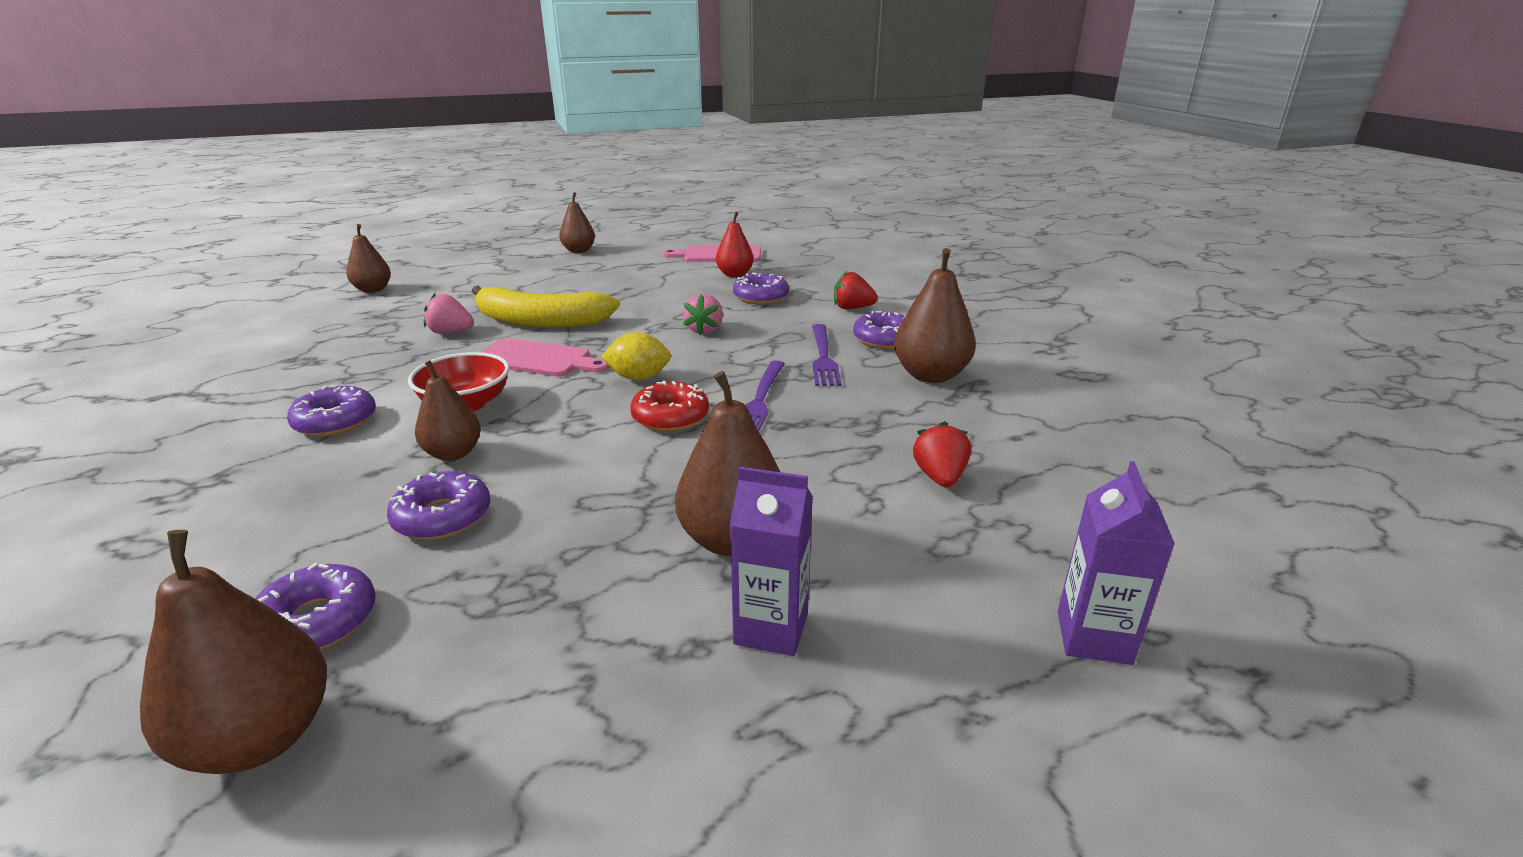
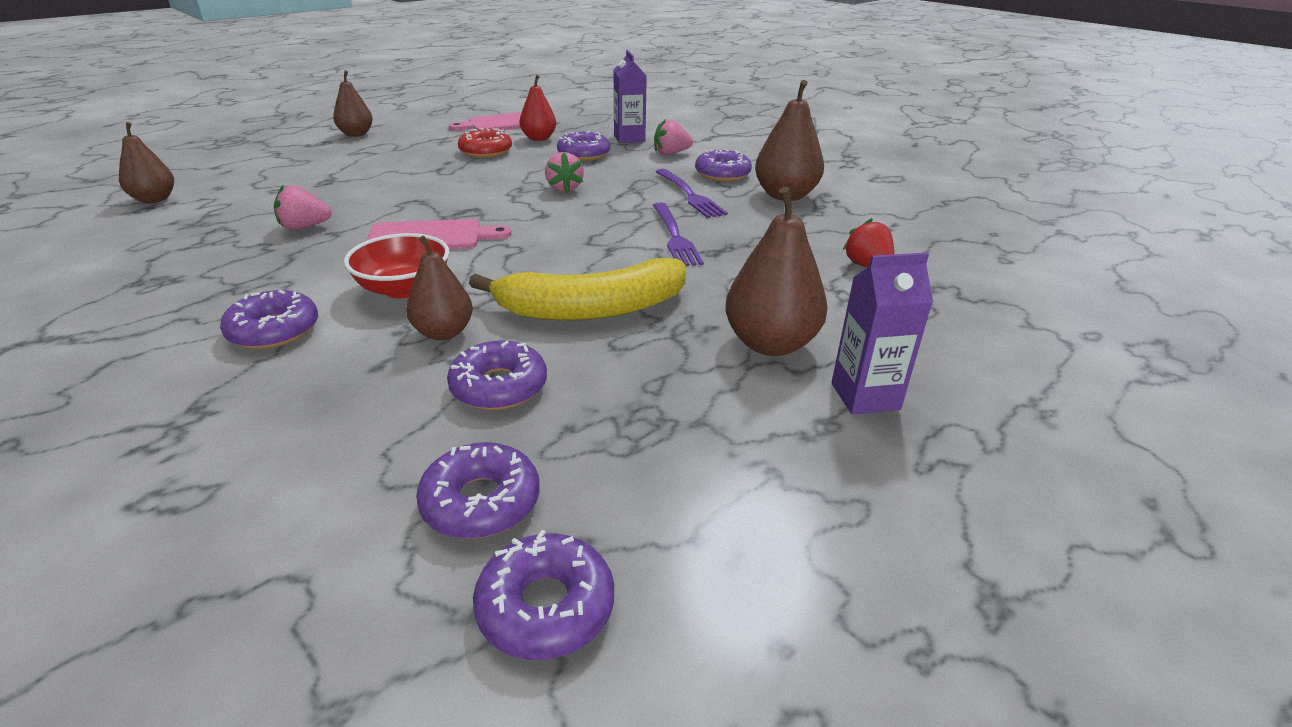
camera: 25 degrees left, 5 degrees up
brown pear [140,530,327,774] -> purple donut [473,530,614,660]
yellow banana [472,286,620,328] -> yellow banana moved to [469,258,686,321]
yellow lemon [601,332,671,380] -> none
red donut [630,381,709,432] -> red donut moved to [458,128,512,158]
red strawberry [834,271,878,309] -> pink strawberry [654,119,693,155]
purple carton [1058,461,1175,665] -> purple carton moved to [614,50,647,143]

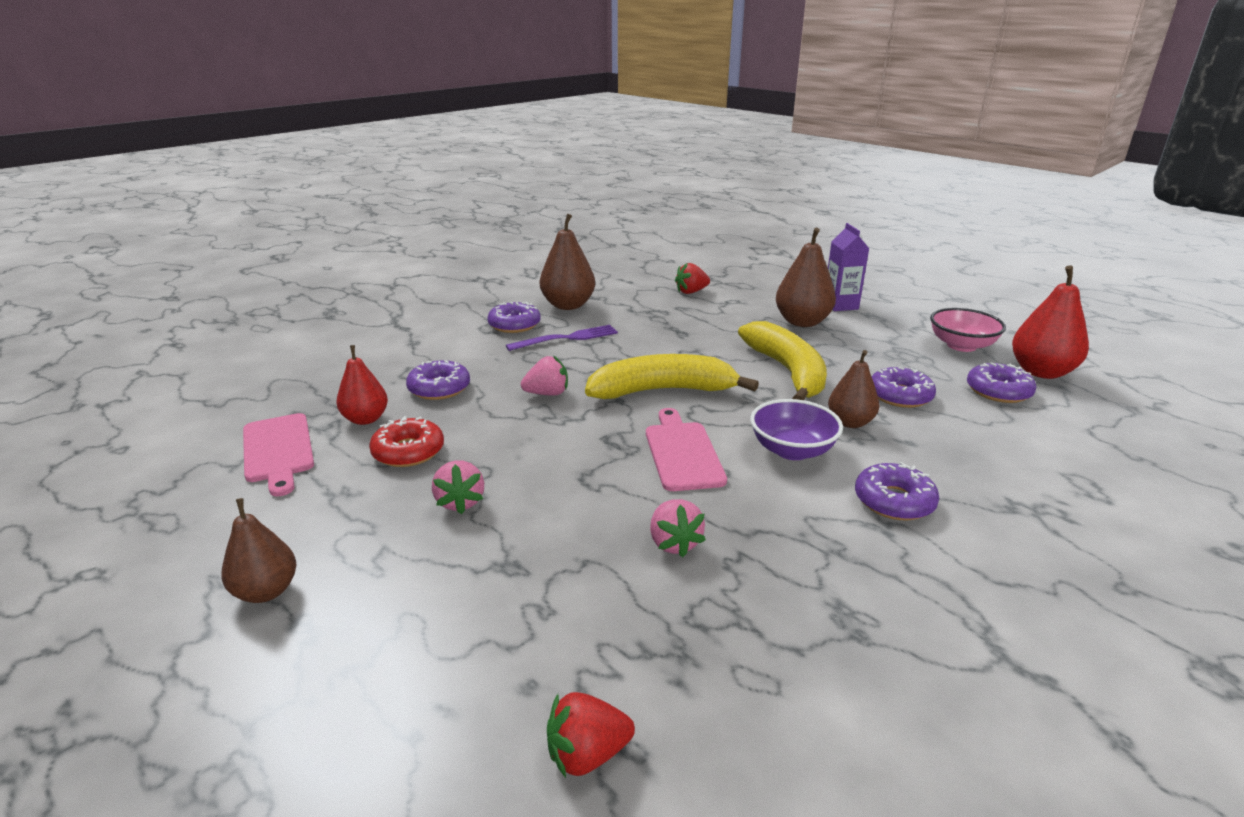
camera: 90 degrees left, 5 degrees down
brown pear [119,122,174,203] -> red strawberry [547,692,635,778]
red bowl [344,233,450,299] -> purple bowl [750,399,843,460]
purple donut [473,530,614,660] -> red pear [1012,265,1089,379]
purple carton [614,50,647,143] -> none
purple fork [653,202,704,266] -> none
pink strawberry [654,119,693,155] -> pink strawberry moved to [432,460,484,514]
none -> yellow banana [585,354,759,399]
none -> pink bowl [930,308,1006,352]

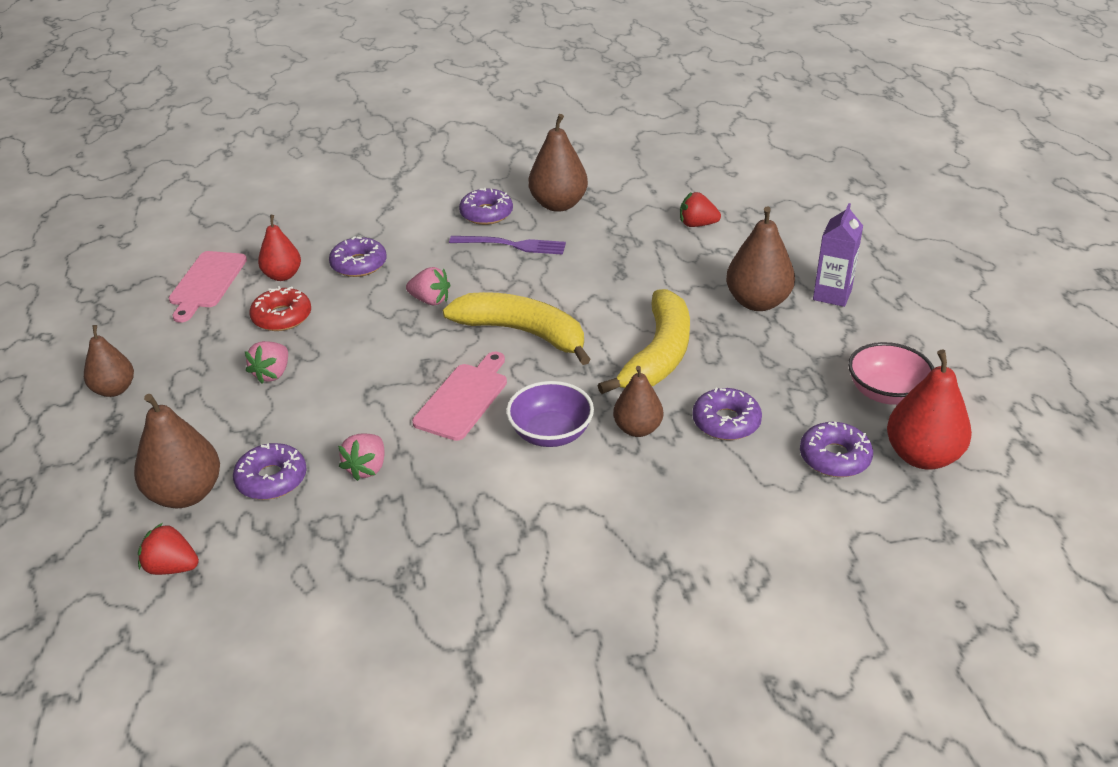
camera: 35 degrees right, 10 degrees up
purple donut [855,462,939,520] -> purple donut moved to [233,443,307,500]
none -> brown pear [134,394,220,508]

